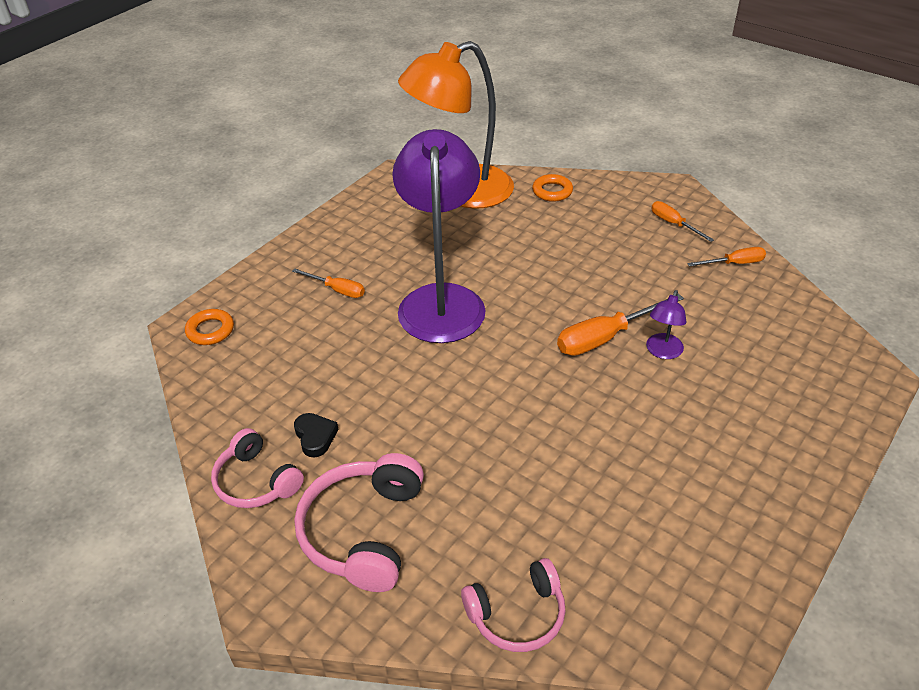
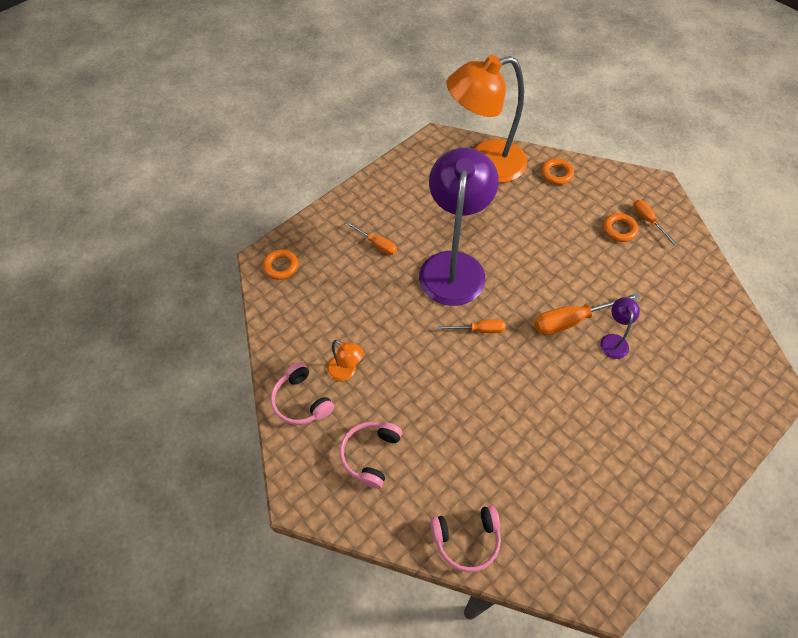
camera: 10 degrees right, 15 degrees up
black heart [294,413,339,458] -> orange lamp [327,340,364,381]
pink headphones [295,453,424,592] -> pink headphones [340,422,402,489], size x0.67
purple lamp [646,290,686,359] -> purple lamp turned 150 degrees clockwise [600,297,640,359]
orange screwdriver [687,247,766,267] -> orange screwdriver moved to [437,319,506,333]
none -> orange ring [603,213,638,242]

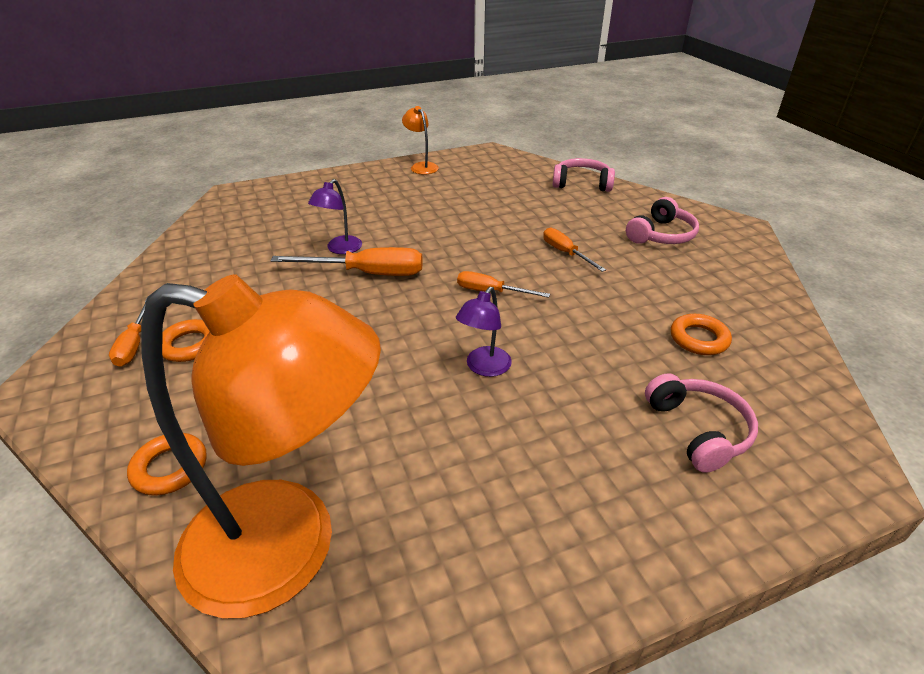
camera: 160 degrees left, 20 degrees down
orange ring [263,249,298,280] -> orange ring moved to [671,314,732,355]
pink headphones [271,362,334,425] -> pink headphones moved to [645,373,758,473]
orange lamp [327,340,364,381] -> orange lamp moved to [402,106,439,175]
orange screwdriver [345,221,397,255] -> orange screwdriver moved to [543,228,606,272]
purple lamp [419,148,499,306] -> purple lamp [456,287,512,377], size x0.40

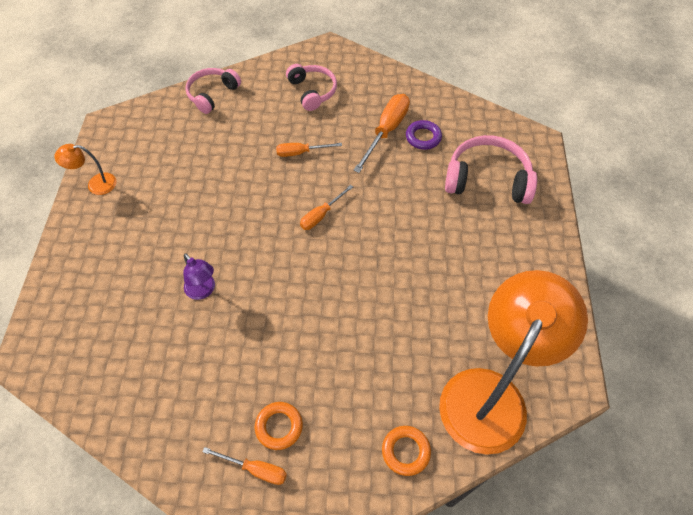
camera: 65 degrees left, 20 degrees up
orange screwdriver [271,247,423,276] -> orange screwdriver moved to [353,94,410,173]
purple lamp [456,287,512,377] -> none
pink headphones [645,373,758,473] -> pink headphones [445,135,537,204], size x1.50
orange ring [671,314,732,355] -> purple ring [406,120,442,150]

